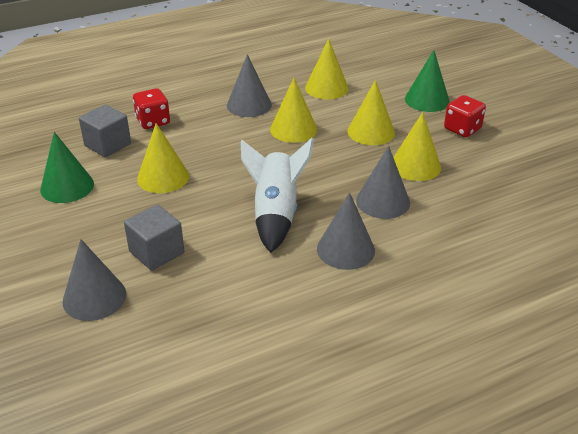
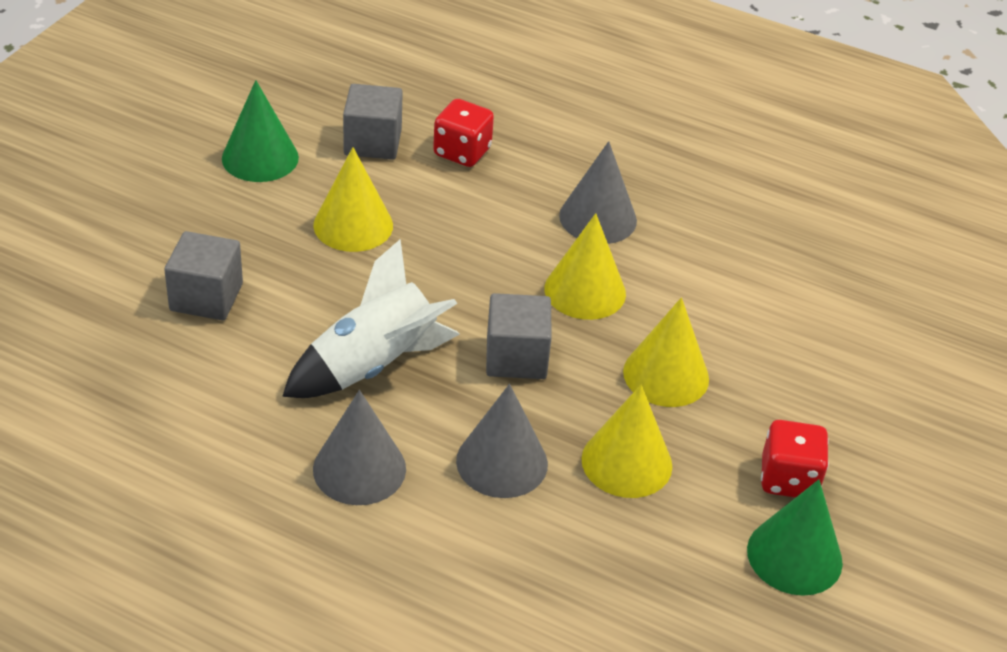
camera: 50 degrees right, 5 degrees up
grey cone [62,239,126,321] -> none
yellow cone [305,38,349,99] -> none
green cone [405,50,450,112] -> green cone moved to [747,479,843,596]
none -> grey cube [486,293,552,379]

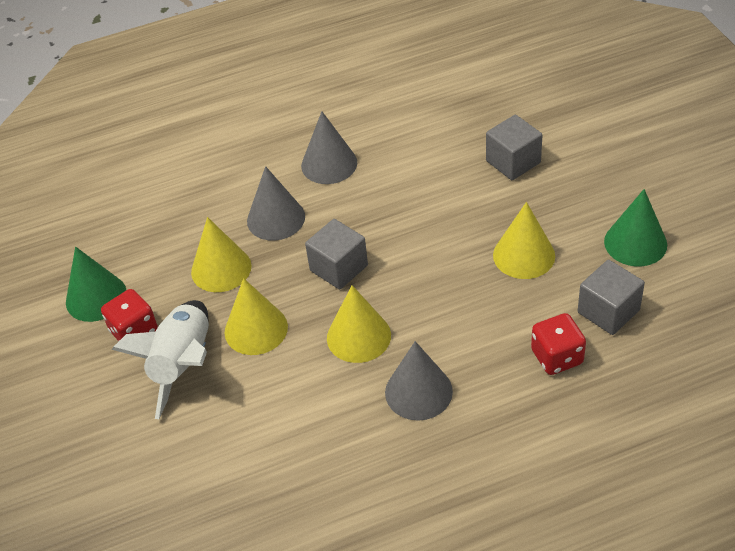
camera: 140 degrees right, 5 degrees up
white rocket [282,239,460,398] -> white rocket moved to [111,300,209,419]

